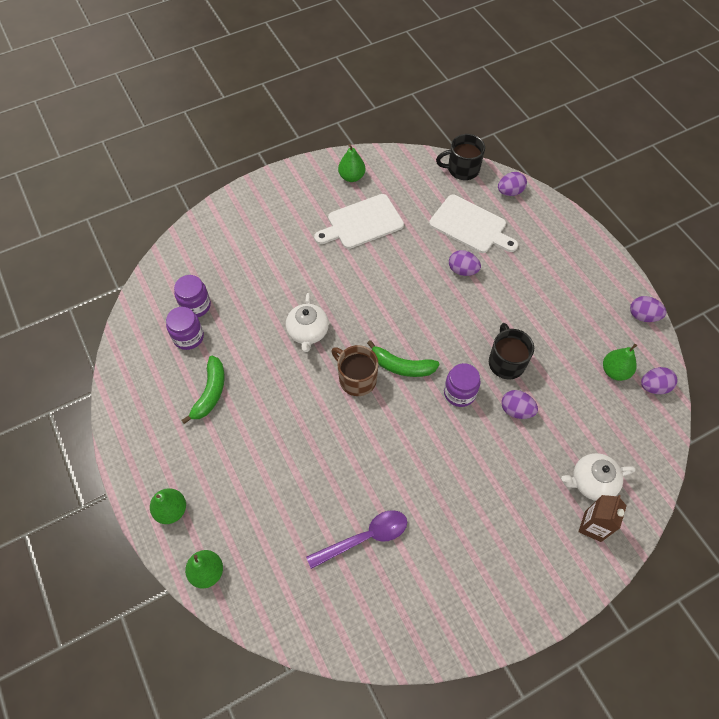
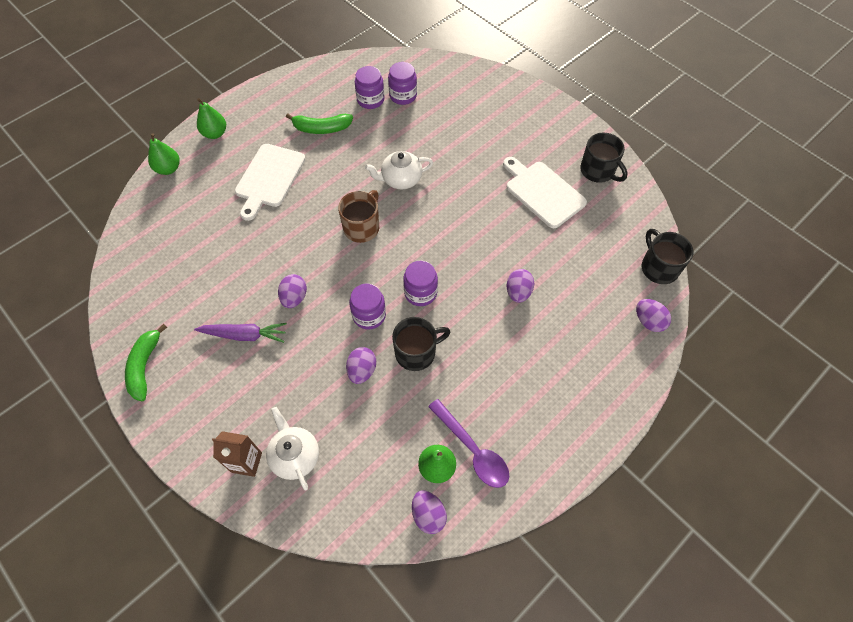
camera: 75 degrees right, 0 degrees up
purple spoon [306,510,407,569] -> purple spoon moved to [428,399,509,488]
green pear [338,144,365,182] -> black mug [580,133,627,183]
green banana [367,340,440,377] -> green banana moved to [125,324,167,401]
white cutting board [429,195,518,253] -> white cutting board moved to [235,144,306,221]
purple egg [630,296,666,322] -> purple egg moved to [278,274,307,308]
none -> purple carrot [194,323,287,343]
none -> purple jar [403,261,438,306]

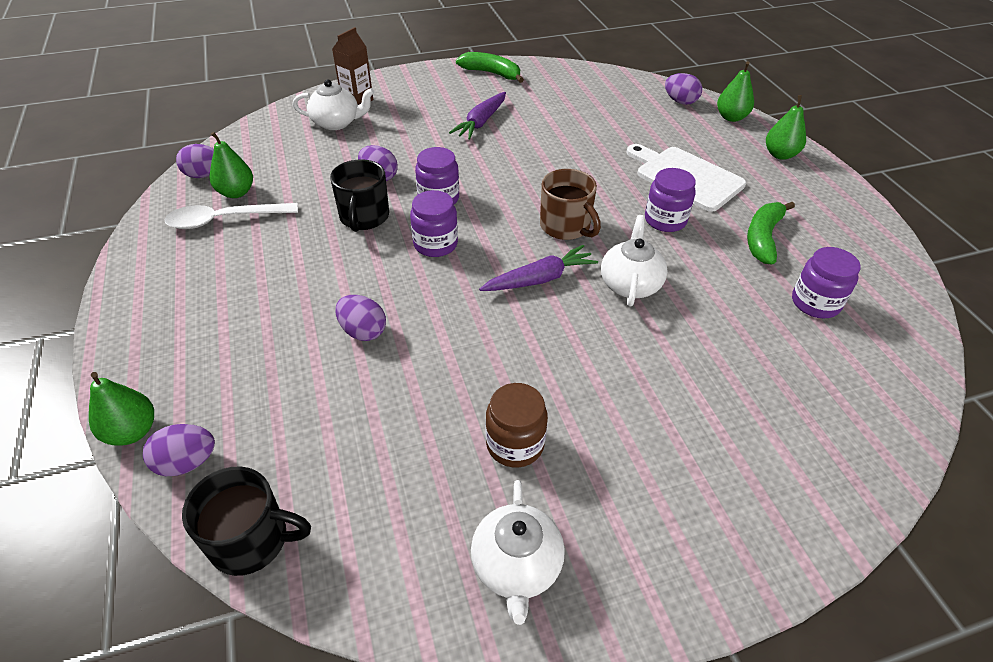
camera: 115 degrees right, 15 degrees down
purple egg [278,274,307,308] -> purple egg moved to [665,73,702,105]
purple jar [388,62,417,105] -> purple jar moved to [645,168,696,232]
purple spoon [428,399,509,488] -> white spoon [165,203,298,229]
white cutting board [503,157,587,228] -> brown jar [486,383,548,468]
black mug [580,133,627,183] -> white teapot [471,480,565,625]
none -> green pear [89,372,154,446]
none -> purple carrot [479,245,598,291]

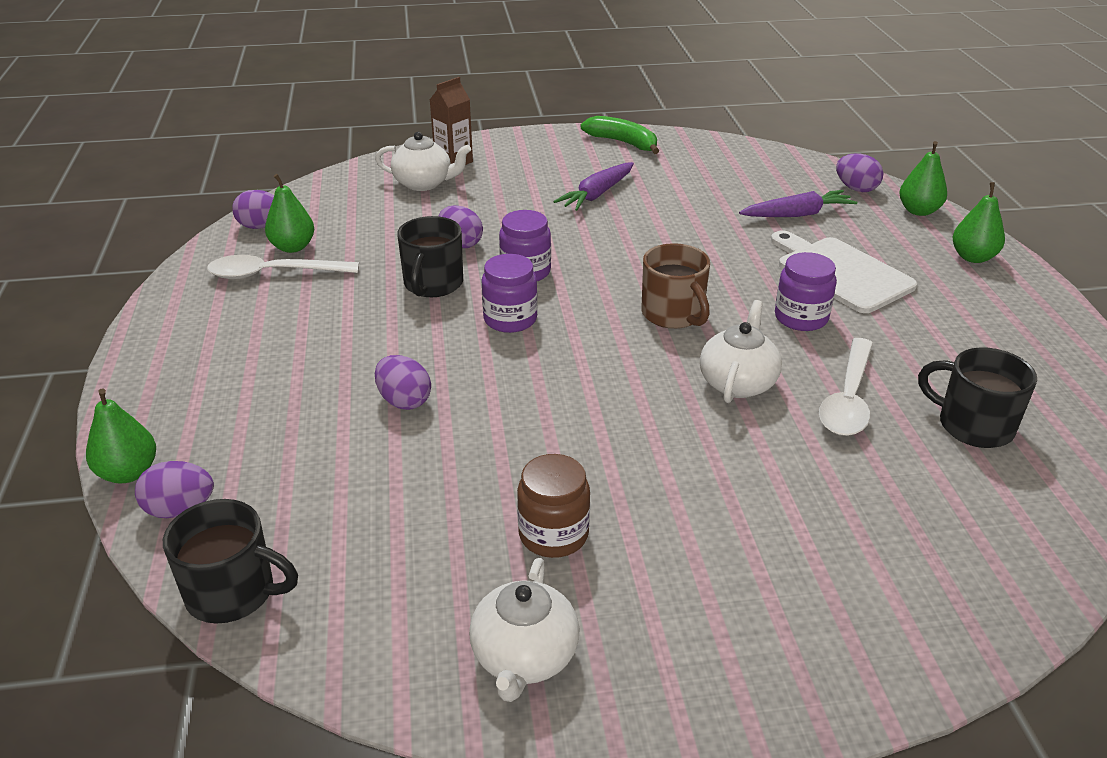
camera: 10 degrees right, 10 degrees down
purple carrot [479,245,598,291] -> purple carrot moved to [739,190,857,217]
green banana [747,202,795,264] -> none
purple jar [792,247,861,318] -> black mug [918,347,1037,448]
none -> white spoon [819,338,873,436]

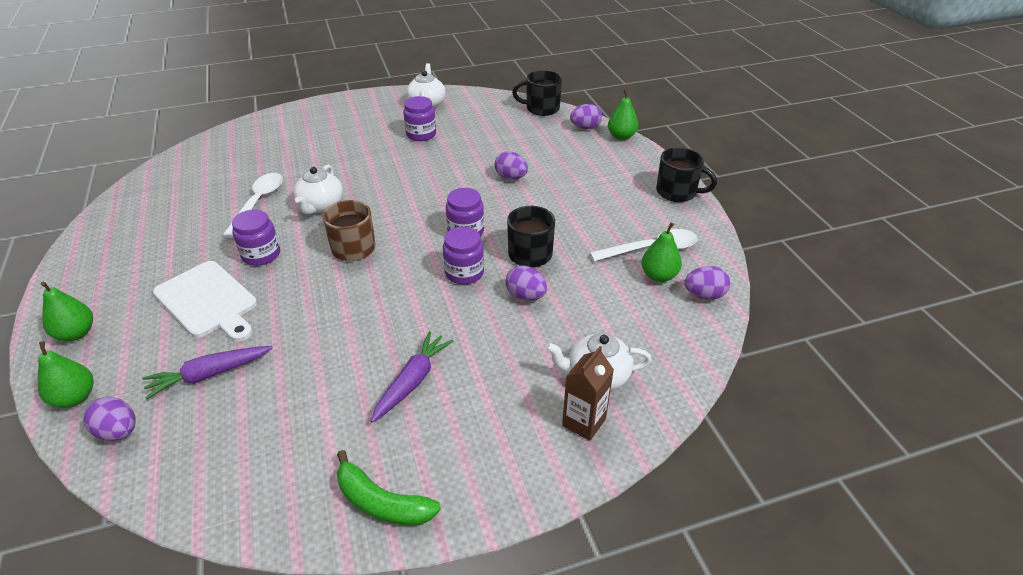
camera: 170 degrees right, 5 degrees up
brown jar [517,454,590,558] -> purple jar [403,96,436,141]
black mug [918,347,1037,448] -> black mug moved to [656,147,717,202]

